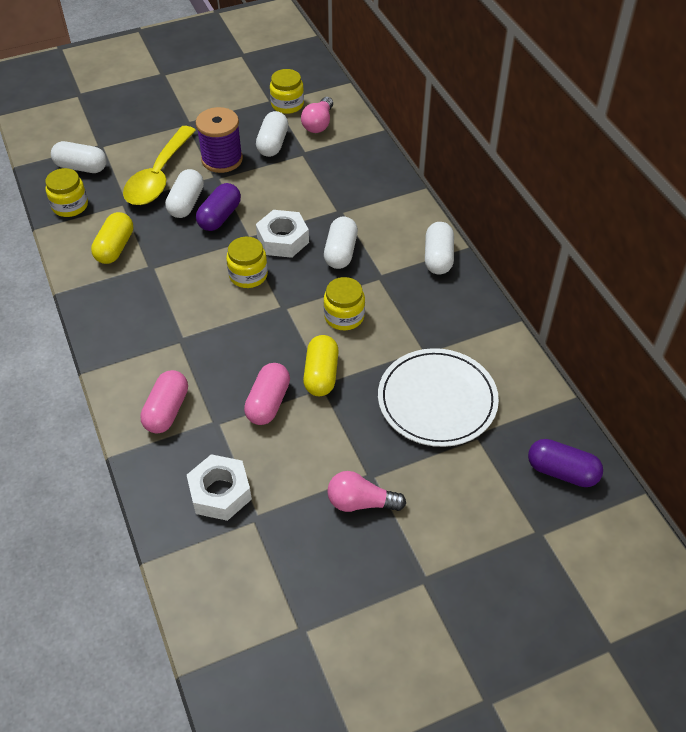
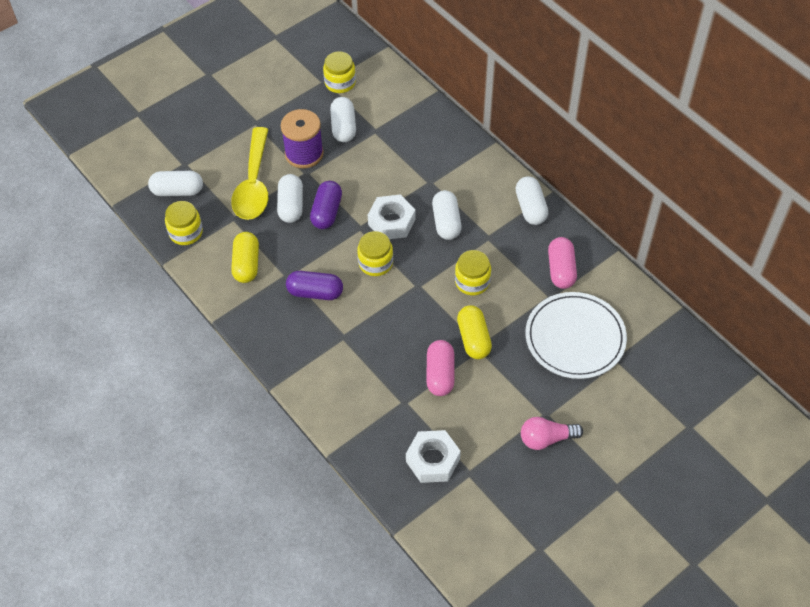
camera: 15 degrees left, 5 degrees up
pink capsule [140,370,188,434] -> pink capsule moved to [548,237,577,289]
pink light bulb [301,97,333,133] -> none
purple capsule [528,439,603,487] -> purple capsule moved to [286,271,343,300]

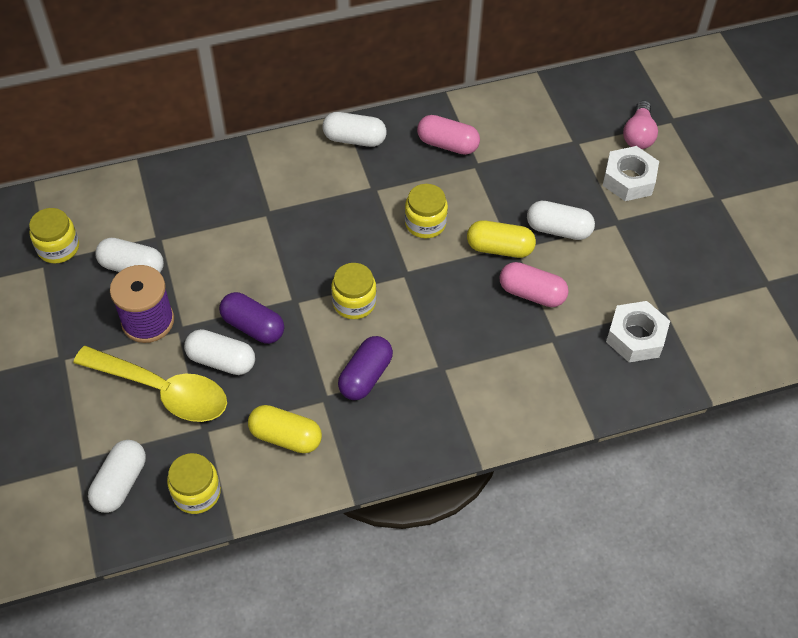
camera: 70 degrees left, 0 degrees up
white nut [368,194,416,239] -> white nut moved to [603,146,659,201]
white capsule [432,190,462,240] -> white capsule moved to [527,201,595,240]
pink light bulb [521,417,583,450] -> pink light bulb moved to [623,100,658,149]
white plate [525,292,627,379] -> none

